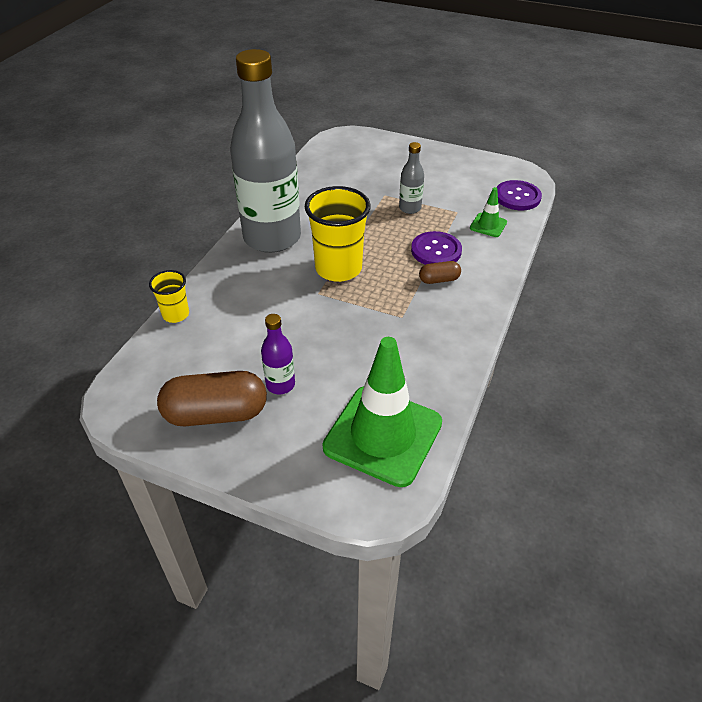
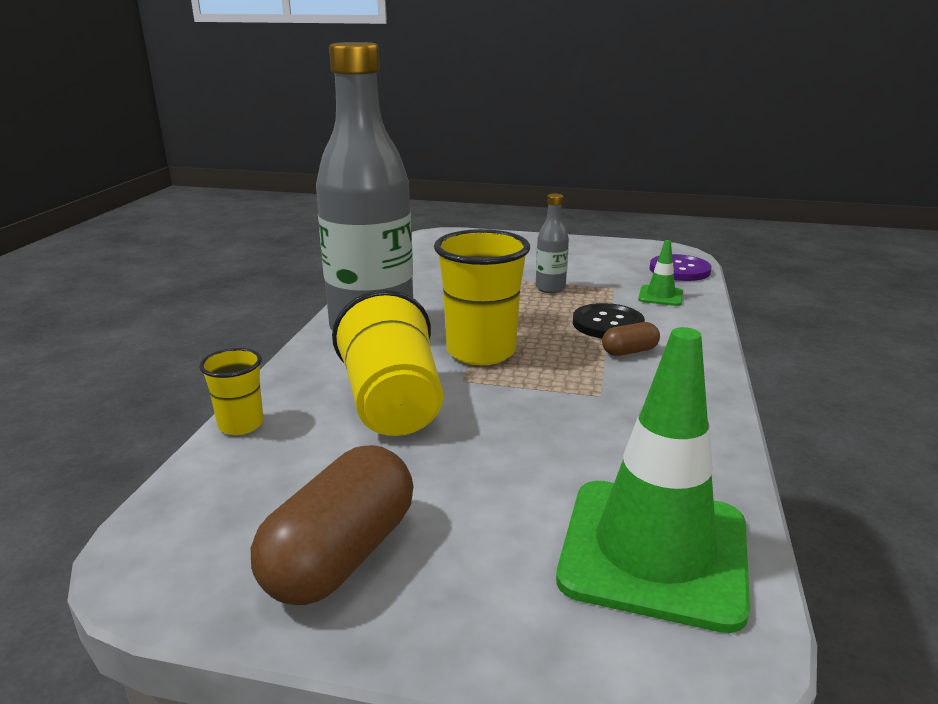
camera: 10 degrees left, 20 degrees down
brown capsule [157,371,267,426] -> brown capsule turned 45 degrees counterclockwise [251,445,414,605]
purple bottle [261,314,295,394] -> none
purple button [411,231,462,265] -> black button [573,303,645,338]
none -> yellow cup [332,290,443,436]

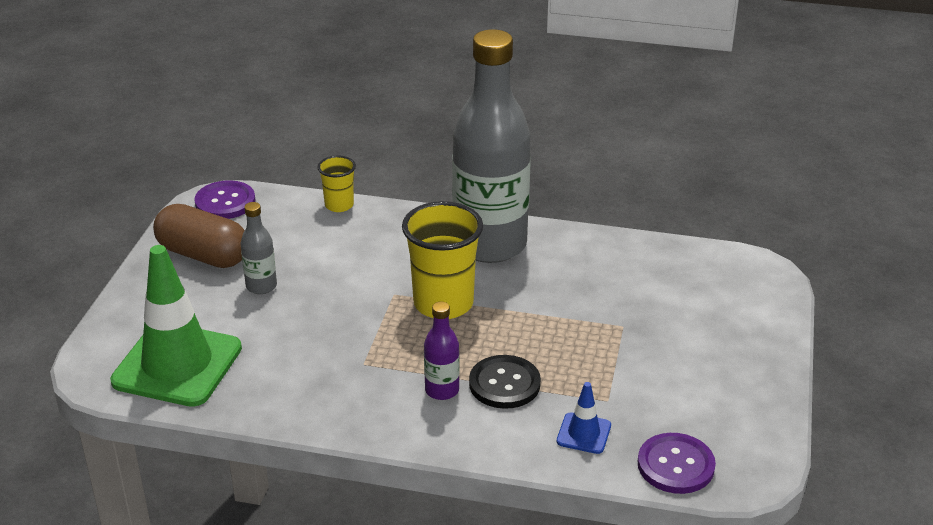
camera: 90 degrees right, 10 degrees up
yellow cup [332,290,443,436] -> none
grey bottle [536,193,569,293] -> grey bottle moved to [241,202,277,294]
brown capsule [602,322,660,356] -> purple bottle [424,301,460,400]
green traffic cone [638,240,683,306] -> blue traffic cone [557,382,611,454]
none -> purple button [194,180,255,219]

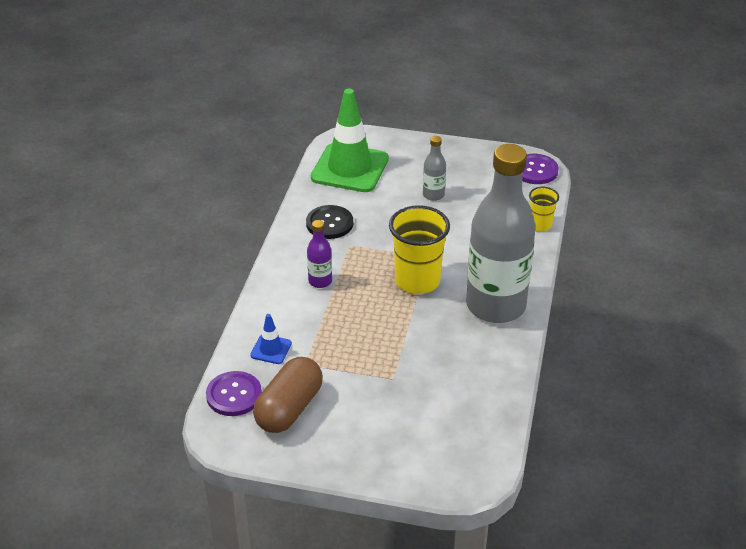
camera: 90 degrees right, 5 degrees up
brown capsule [153,204,245,268] -> brown capsule moved to [253,357,323,433]
black button [469,355,541,409] -> black button moved to [306,205,353,239]

